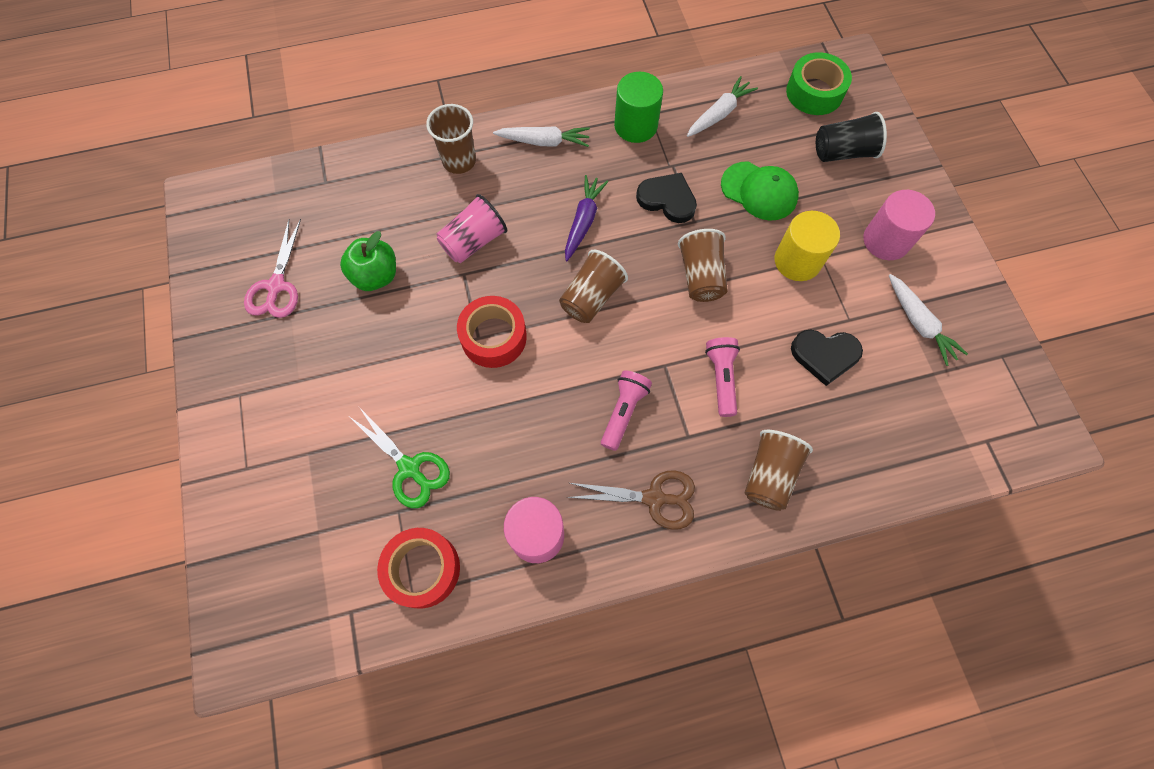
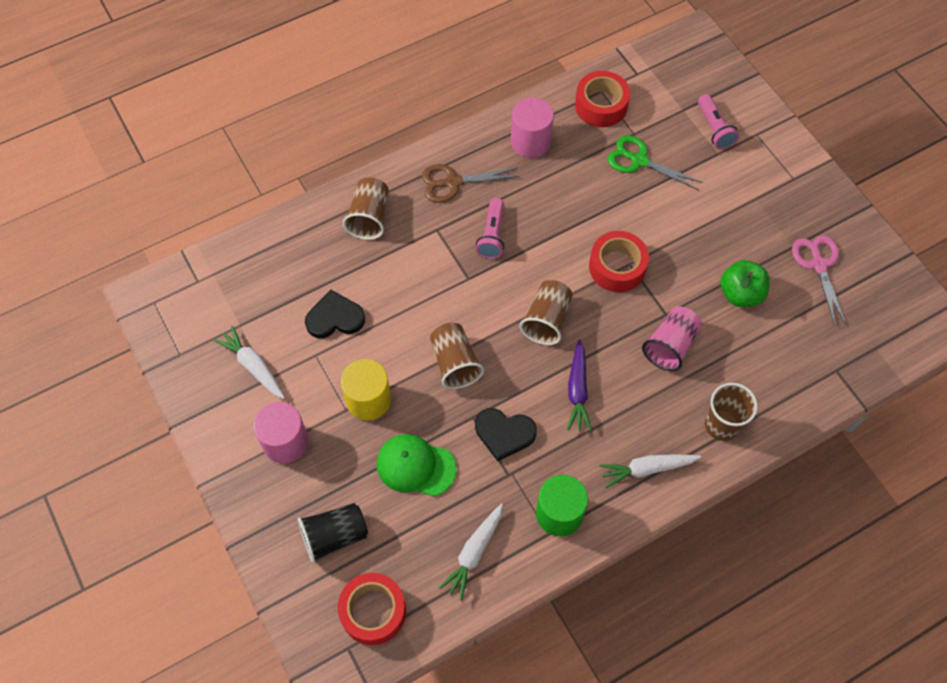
camera: 165 degrees right, 5 degrees down
pink flashlight [705,337,740,417] -> pink flashlight moved to [698,94,739,150]
green tape [786,52,852,115] -> red tape [338,573,406,645]

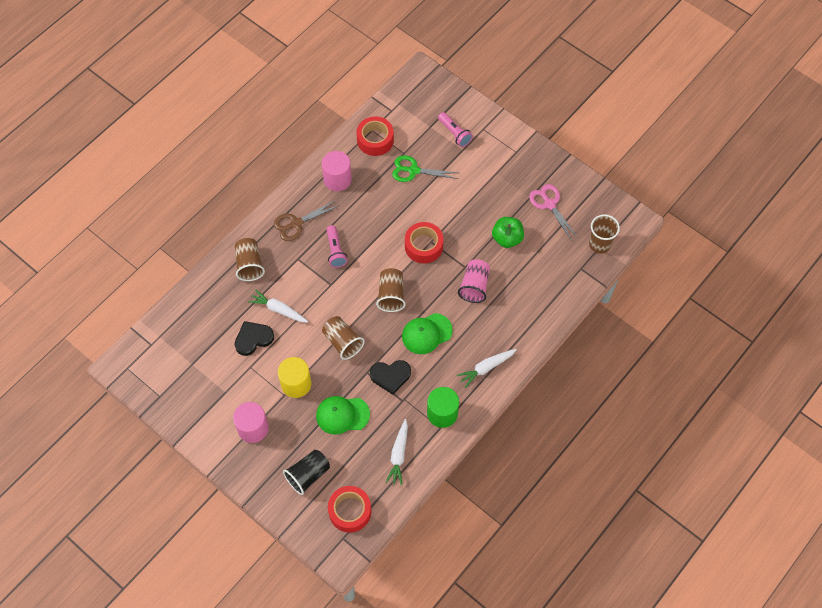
camera: 20 degrees left, 0 degrees up
white carrot [214,326,285,399] -> white carrot moved to [248,289,308,323]
purple carrot [567,340,592,431] -> green cap [402,313,453,354]
brown cup [705,383,757,441] -> brown cup moved to [589,214,620,253]

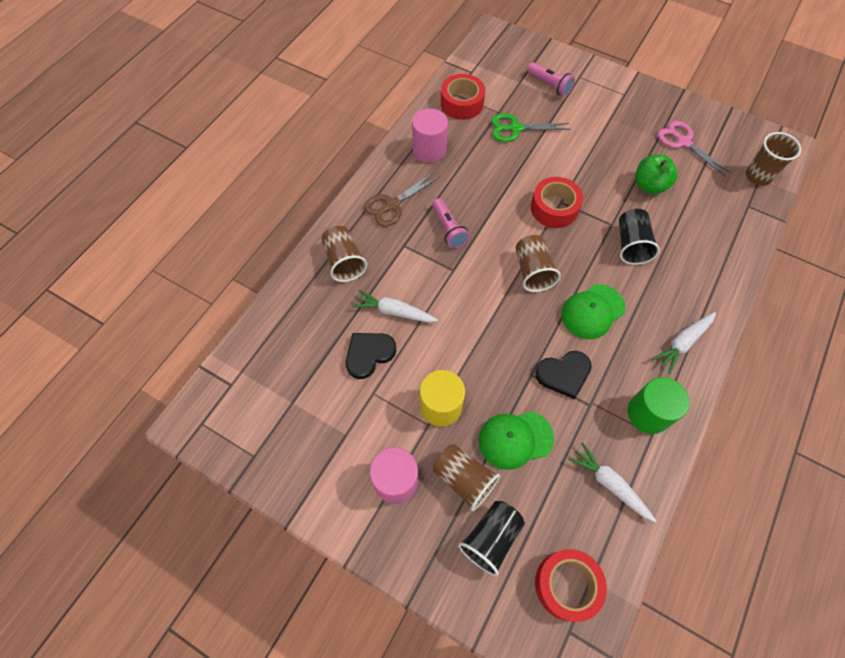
camera: 10 degrees left, 0 degrees up
brown cup [322,316,365,360] -> brown cup moved to [433,444,500,511]
white carrot [385,419,408,485] -> white carrot turned 135 degrees clockwise [568,442,656,522]
pink cup [458,259,490,303] -> black cup [619,209,660,265]

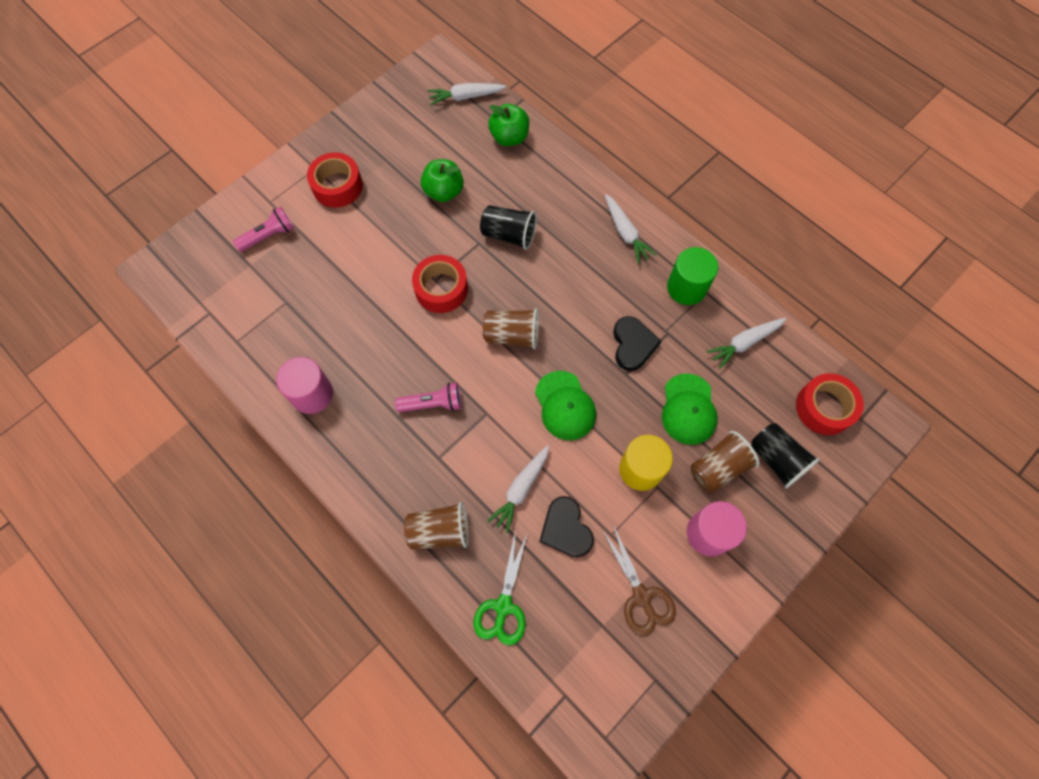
camera: 75 degrees left, 5 degrees up
brown scissors [364,172,440,227] -> brown scissors moved to [602,525,676,636]
red tape [441,74,485,120] -> red tape moved to [307,152,363,208]
green scissors [491,113,571,142] -> green scissors moved to [473,530,527,646]
green cap [561,284,625,339] -> green cap moved to [535,371,596,440]
pink scissors [658,121,731,177] -> none
brown cup [746,132,801,186] -> white carrot [428,83,506,105]
none -> green apple [488,104,529,146]

